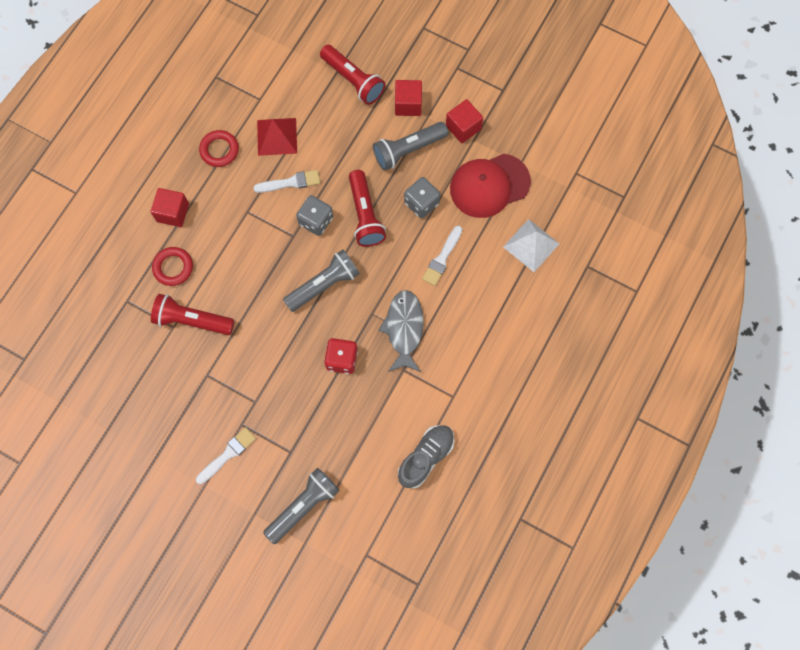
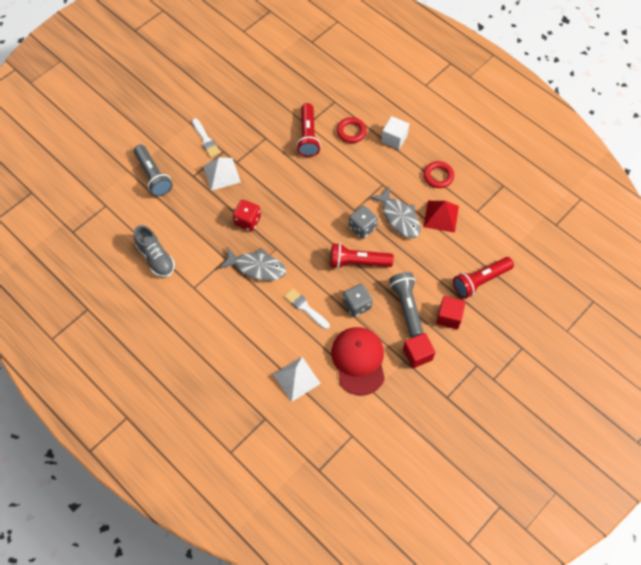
camera: 105 degrees right, 10 degrees down
red cube [150,188,189,227] -> white cube [381,116,409,149]
red flashlight [151,294,234,335] -> red flashlight turned 150 degrees clockwise [297,103,321,157]
white brush [253,170,320,193] -> grey fish [369,187,421,238]
grey flashlight [283,249,360,312] -> none
none -> white pyramid [203,157,241,191]

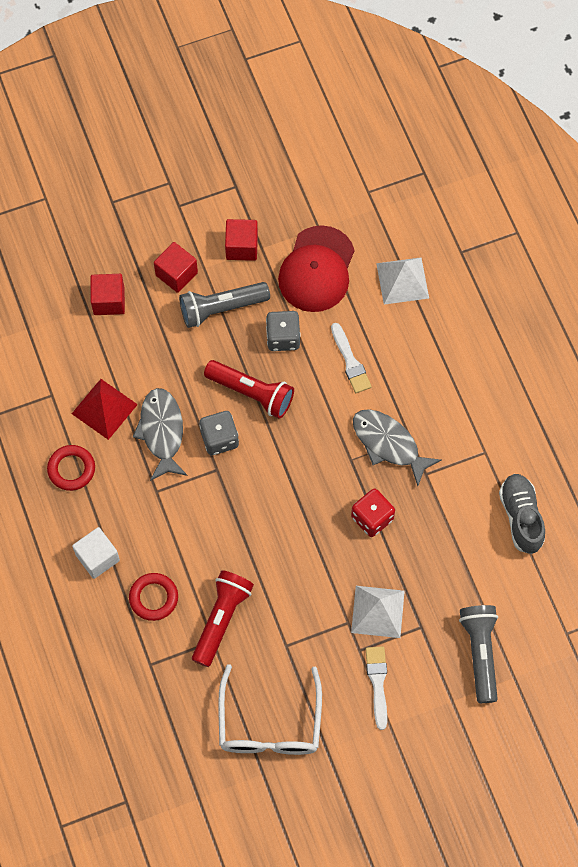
camera: 155 degrees left, 5 degrees up
grey flashlight [389,272,424,338] -> grey flashlight turned 60 degrees clockwise [179,282,270,328]
red flashlight [453,257,514,299] -> red cube [90,274,125,315]
none -> white glasses [218,664,322,755]

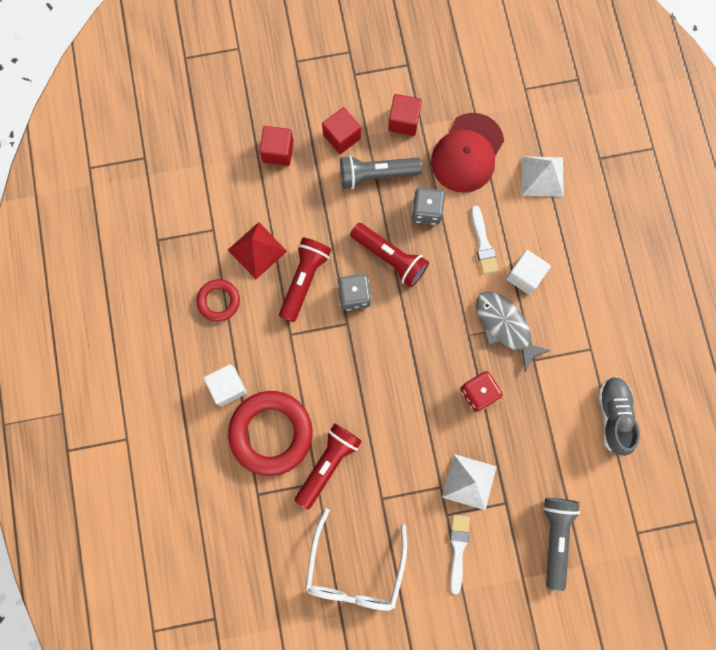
camera: 10 degrees right, 10 degrees up
red ring [129,573,178,621] -> red ring [228,391,313,476], size x1.88
grey fish [133,388,187,481] -> red flashlight [279,238,331,322]
none -> white cube [506,250,551,295]

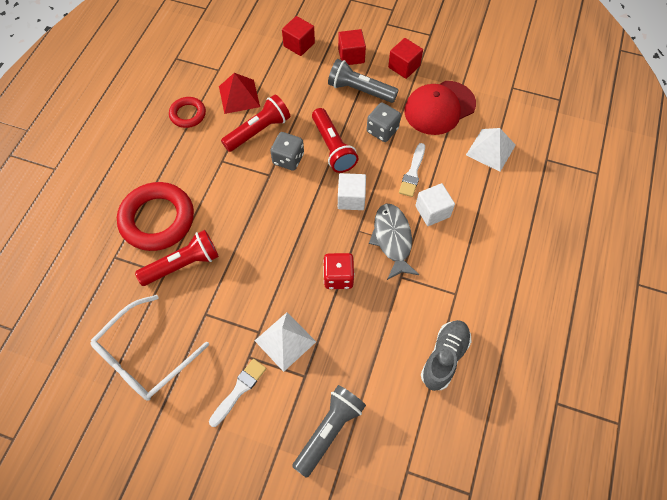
camera: 30 degrees right, 15 degrees down
white cube [204,364,247,406] -> white cube moved to [338,173,366,210]

